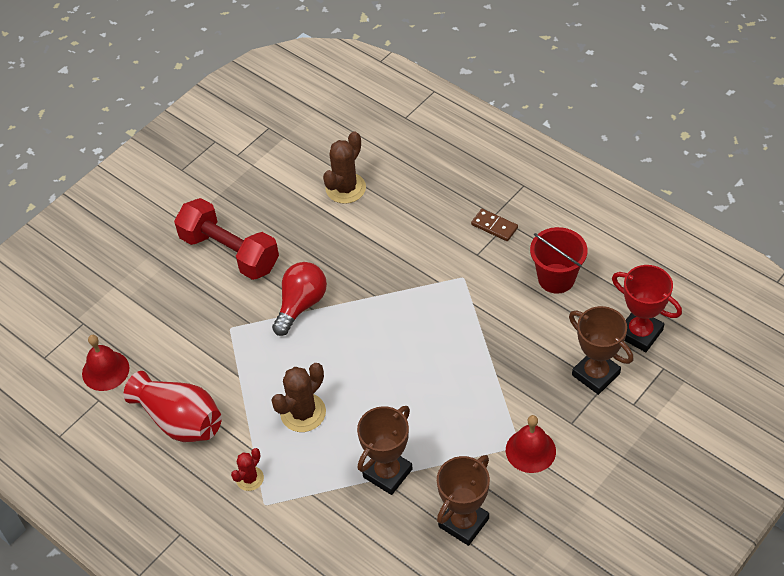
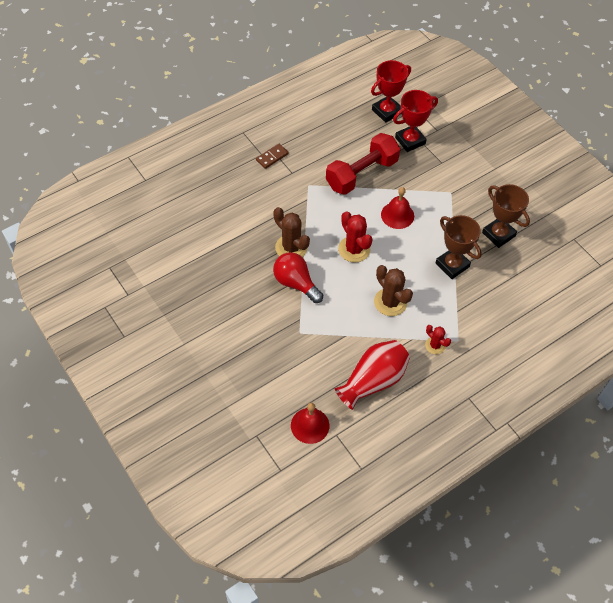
camera: 80 degrees left, 5 degrees up
red dumbbell [174,198,279,280] -> red dumbbell moved to [326,133,400,195]
brown cactus [323,132,366,204] -> brown cactus moved to [273,207,310,257]
red bell [506,415,556,473] -> red bell moved to [381,187,414,229]
red bucket [530,227,587,294] -> none
brown trophy [569,306,633,395] -> red trophy [393,90,438,152]
none -> red cactus [338,211,373,263]

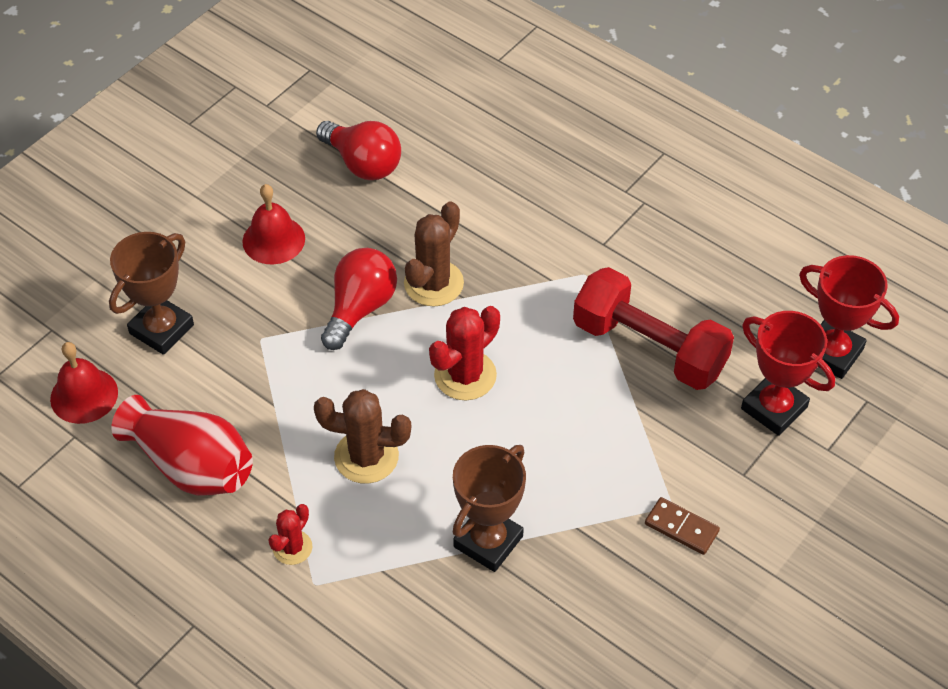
camera: 75 degrees right, 5 degrees down
brown domino [256,144,289,169] -> brown domino moved to [645,497,720,555]
brown cactus [374,265,413,316] -> brown cactus turned 60 degrees clockwise [314,389,411,483]
red bell [381,187,414,229] -> red bell moved to [243,184,305,265]
brown trophy [482,184,530,248] -> brown trophy moved to [109,232,194,355]
none -> red light bulb [316,121,401,180]

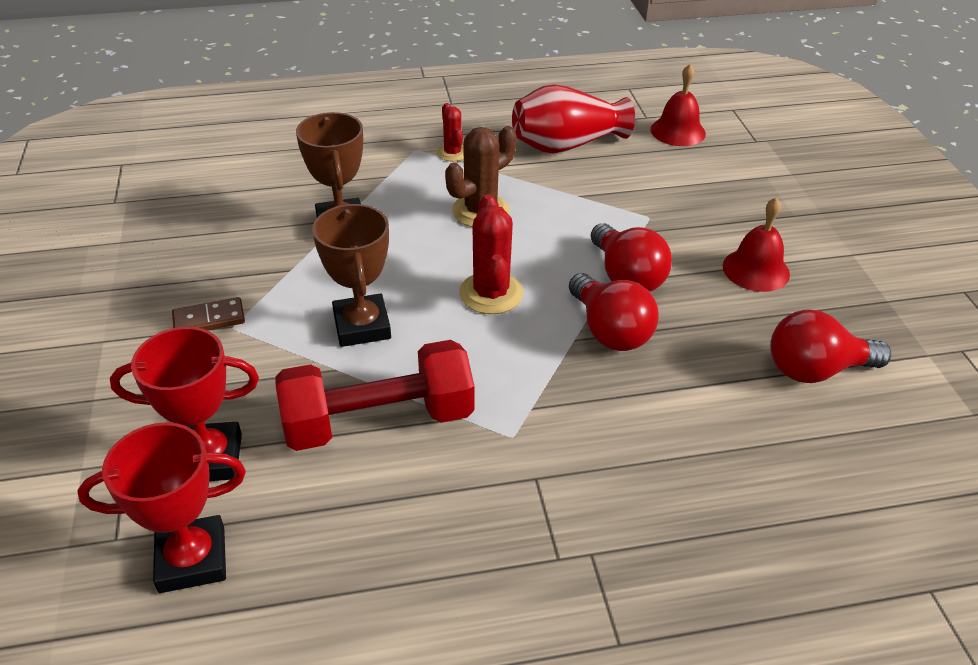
camera: 130 degrees right, 10 degrees down
brown trophy [109,232,194,355] -> brown trophy moved to [312,204,391,347]
brown cactus [404,201,464,307] -> red light bulb [569,273,659,351]

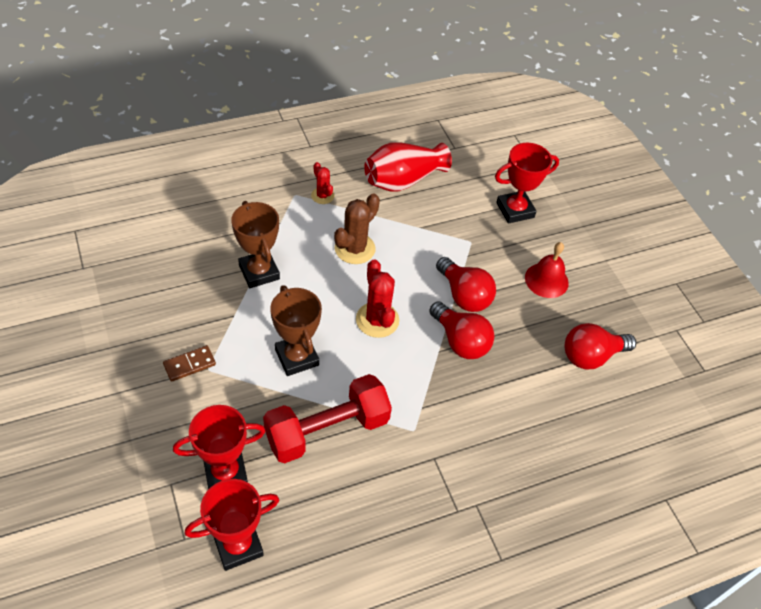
camera: 15 degrees left, 10 degrees up
red bell [651,64,706,146] -> none
none -> red trophy [495,143,559,223]

